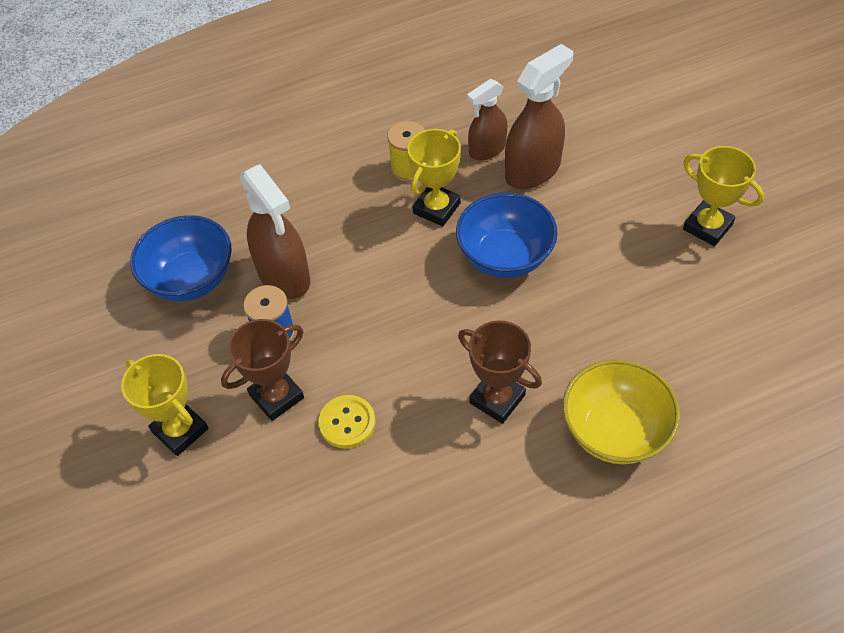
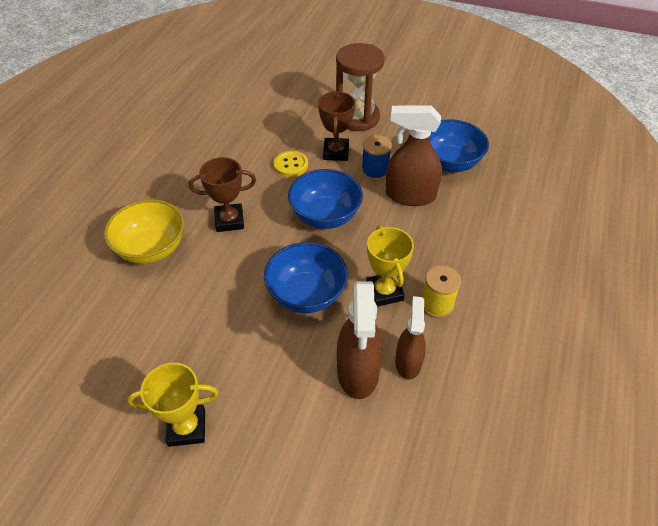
camera: 130 degrees right, 5 degrees down
yellow trophy [121,354,208,456] -> brown hourglass [336,43,385,131]
none -> blue bowl [288,169,363,229]

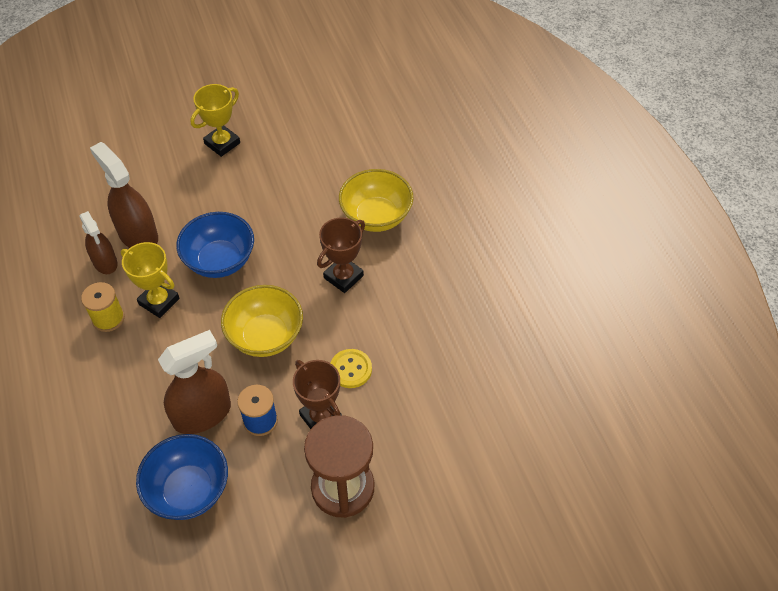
camera: 140 degrees right, 5 degrees up
blue bowl [288,169,363,229] -> yellow bowl [221,285,303,357]

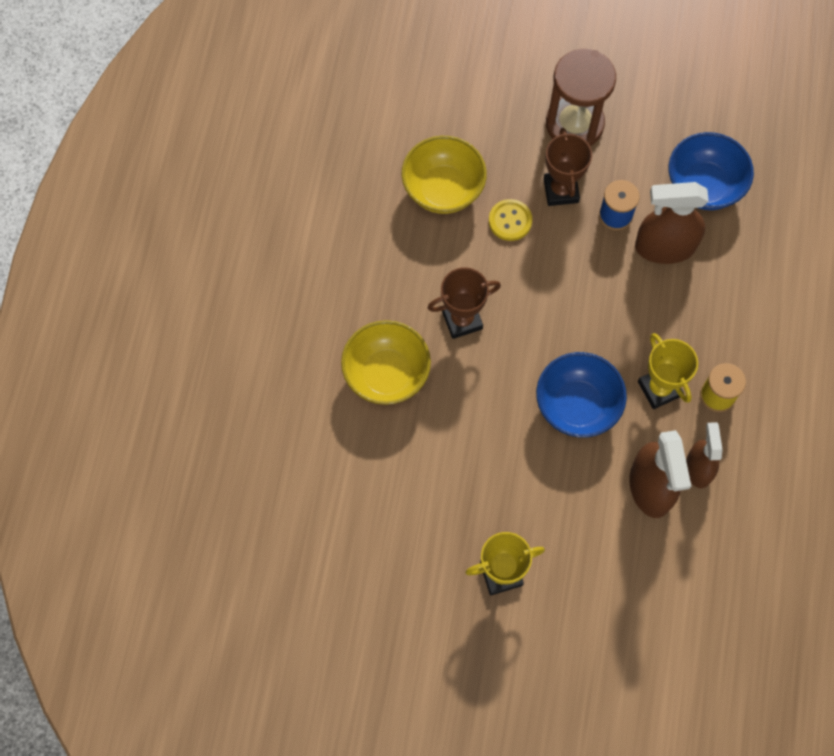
camera: 150 degrees left, 15 degrees up
yellow bowl [221,285,303,357] -> yellow bowl moved to [402,136,487,214]

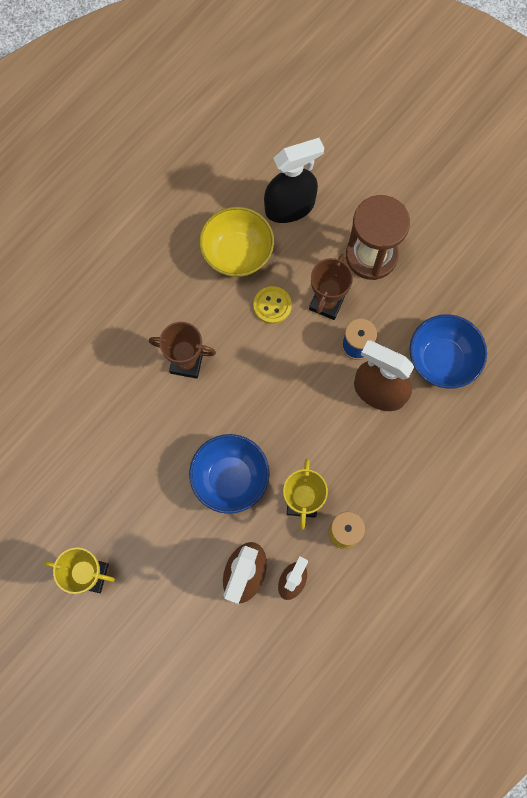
camera: 30 degrees right, 5 degrees up
yellow bowl [341,320,431,405] -> none
none -> black spray bottle [264,138,324,223]

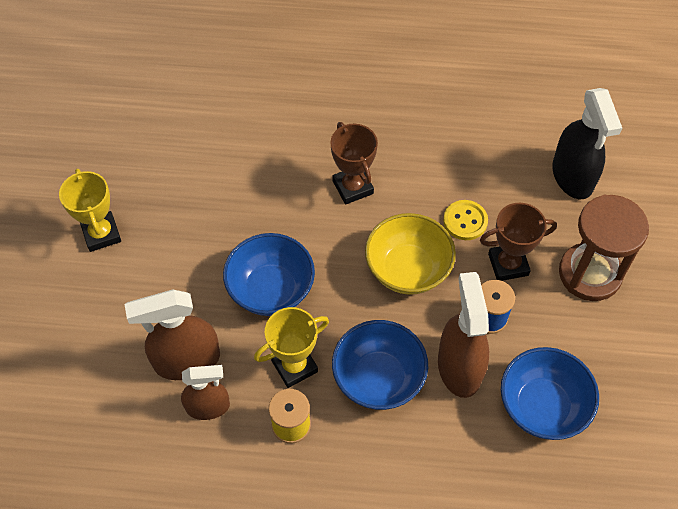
camera: 55 degrees right, 15 degrees down
yellow bowl [199,207,274,277] -> yellow bowl moved to [365,213,456,295]
black spray bottle [264,138,324,223] -> black spray bottle turned 45 degrees clockwise [552,88,622,199]
none -> blue bowl [332,320,428,410]

